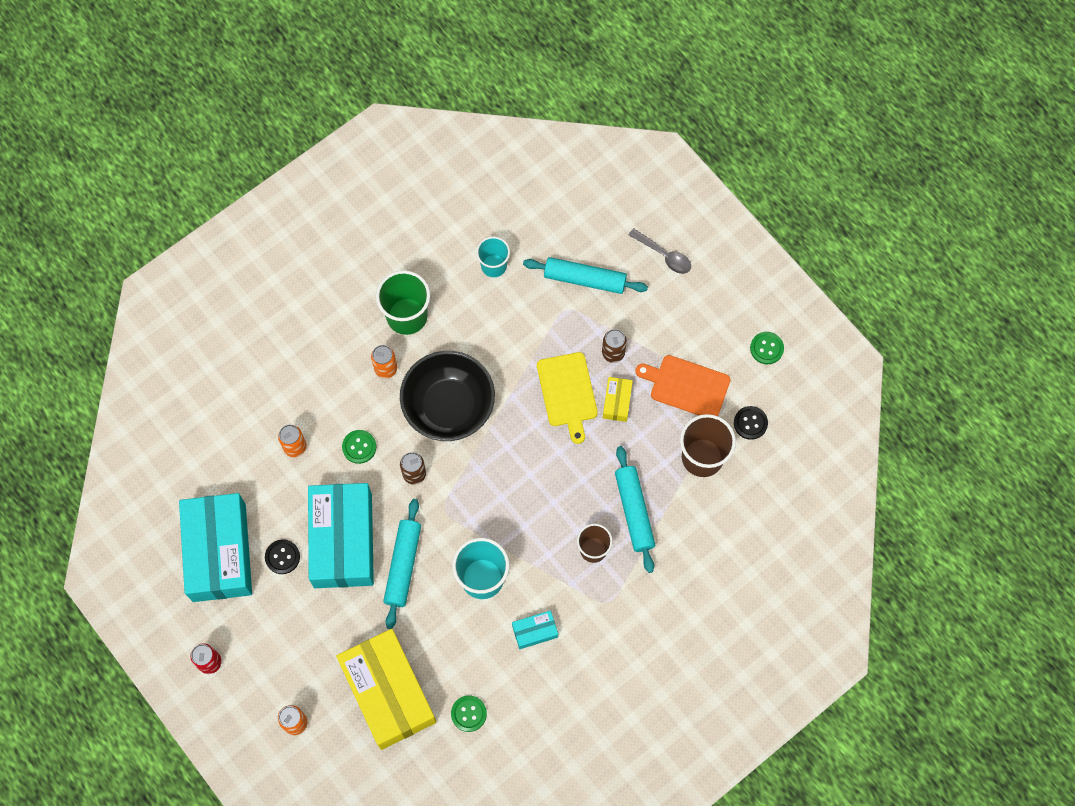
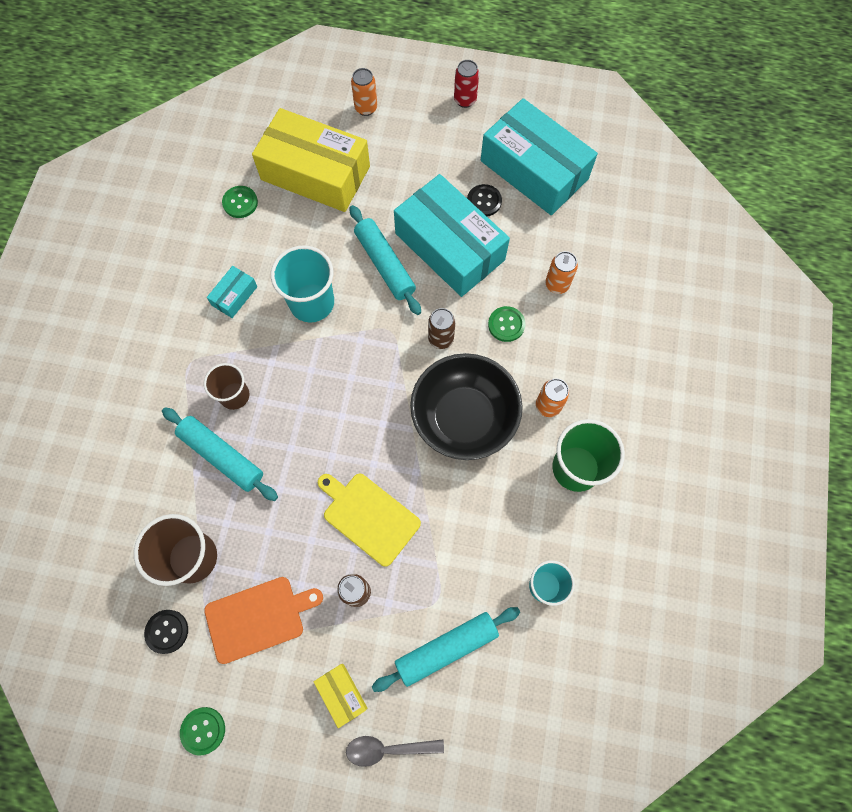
camera: 140 degrees right, 0 degrees up
yellow box [603,377,633,422] -> yellow box moved to [314,664,368,728]

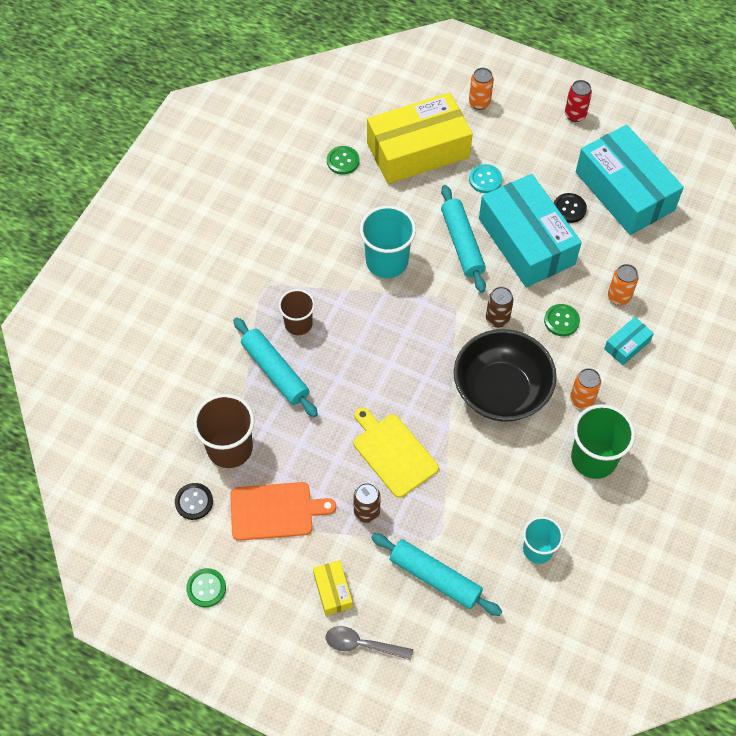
camera: 15 degrees right, 10 degrees down
turquoise box [207,266,257,318] -> turquoise box moved to [604,317,654,365]
yellow box [252,108,370,212] -> yellow box turned 60 degrees counterclockwise [367,92,473,184]
turquoise rolling pin [372,607,520,692] -> turquoise rolling pin turned 45 degrees clockwise [371,533,502,616]
none -> turquoise button [469,164,502,193]

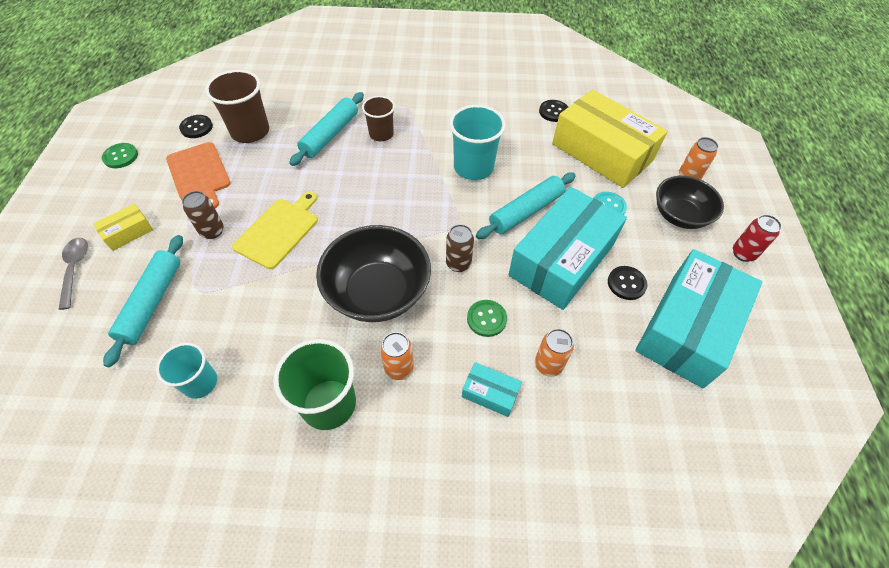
camera: 65 degrees right, 5 degrees down
green button [327,146,359,175] -> black button [539,100,568,122]
none -> black bowl [656,176,724,229]

